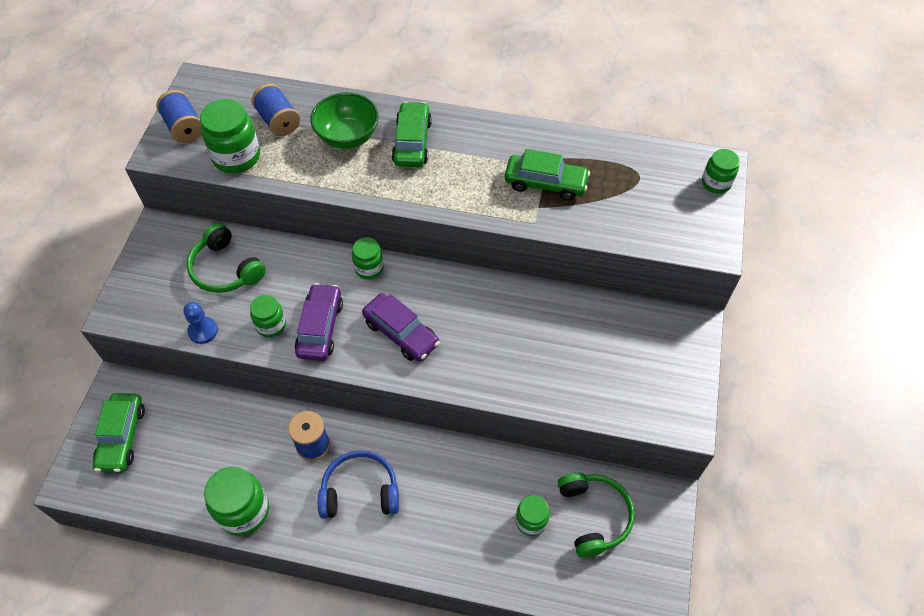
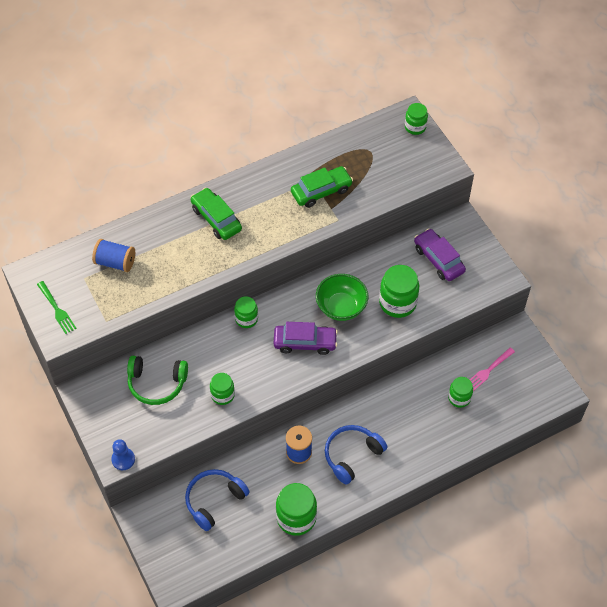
camera: 40 degrees left, 0 degrees up
green car [93,393,145,472] -> none
blue spool [156,90,201,143] -> green fork [37,281,77,334]
blue pawn [183,302,218,344] -> blue pawn moved to [111,439,135,470]
green jar [200,99,260,173] -> green jar moved to [379,265,419,318]
purple car [295,283,343,361] -> purple car moved to [414,228,466,281]
green bowl [311,92,379,149] -> green bowl moved to [316,274,368,321]
green headphones [558,473,635,558] -> pink fork [470,348,515,391]
none -> blue headphones [185,469,250,531]

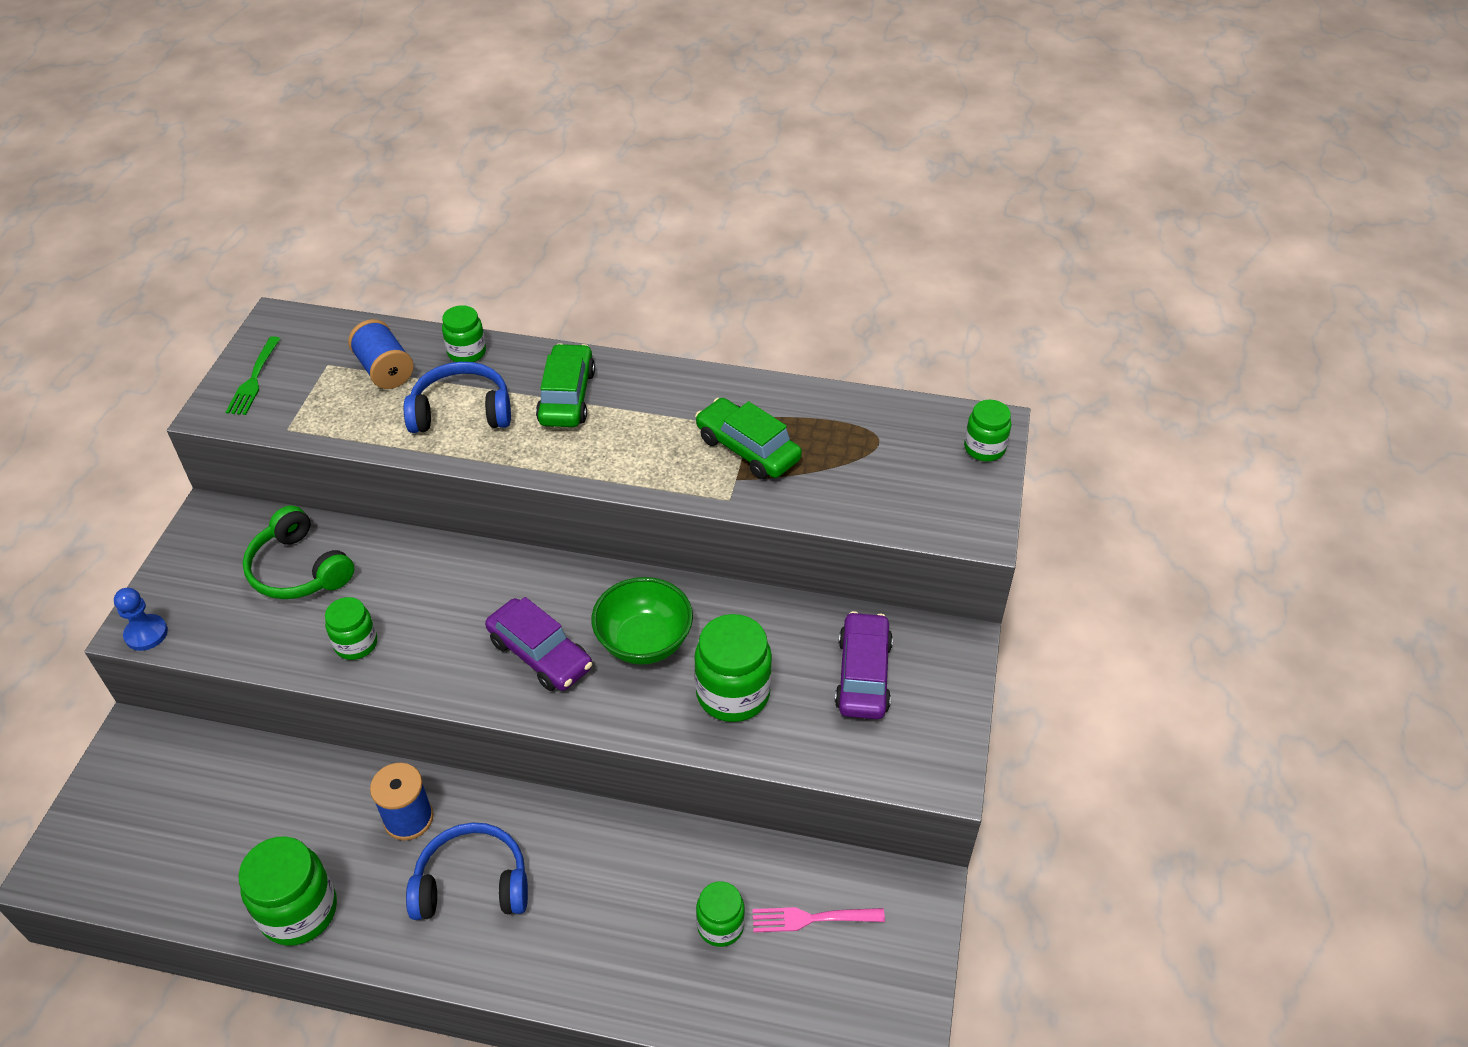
camera: 40 degrees right, 10 degrees down
blue headphones [185,469,250,531] -> blue headphones moved to [404,362,511,433]
green jar [234,296,258,328] -> green jar moved to [442,305,486,362]
green car [291,166,353,208] -> green car turned 150 degrees counterclockwise [695,398,802,479]

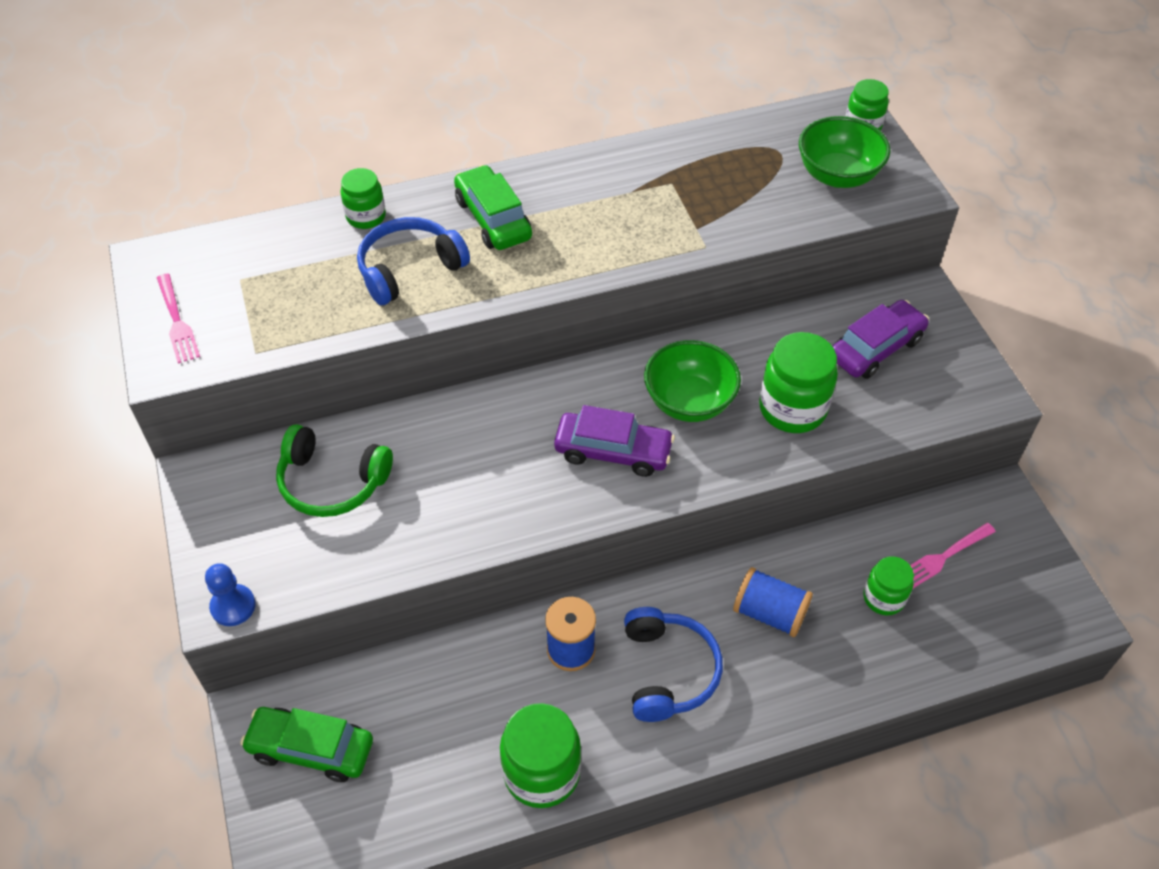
camera: 30 degrees left, 5 degrees up
green fork [226,336,281,415] -> pink fork [157,274,200,363]
green jar [325,597,377,660] -> none
blue spool [348,319,414,389] -> blue spool moved to [733,567,813,637]
blue headphones [406,822,528,920] -> blue headphones turned 120 degrees clockwise [624,607,723,722]
green car [695,398,802,479] -> green car moved to [240,707,373,782]
purple car [835,611,893,719] -> purple car turned 75 degrees clockwise [832,300,929,379]
none -> green bowl [799,116,891,188]

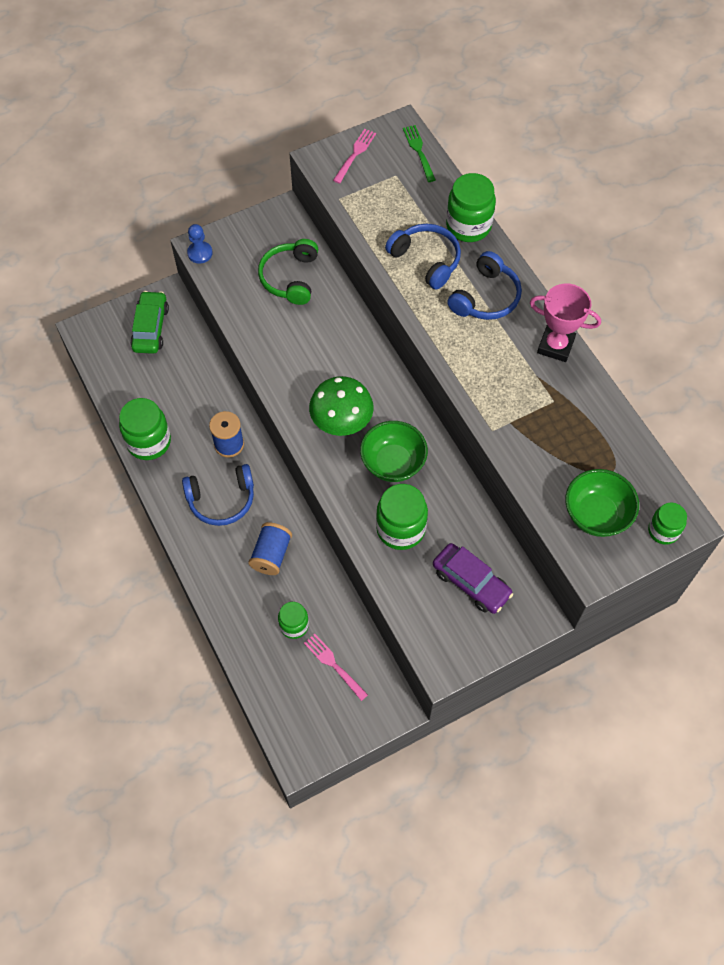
camera: 80 degrees right, 10 degrees up
pink fork [157,274,200,363] -> pink fork turned 150 degrees clockwise [333,129,376,184]
green jar [341,168,386,229] -> green jar [446,173,496,242], size x1.66
green car [454,165,532,250] -> blue headphones [447,251,522,320]
purple car [554,405,675,477] -> green mushroom [309,376,374,436]
none -> green fork [403,125,436,182]
none -> pink trophy [530,283,601,362]

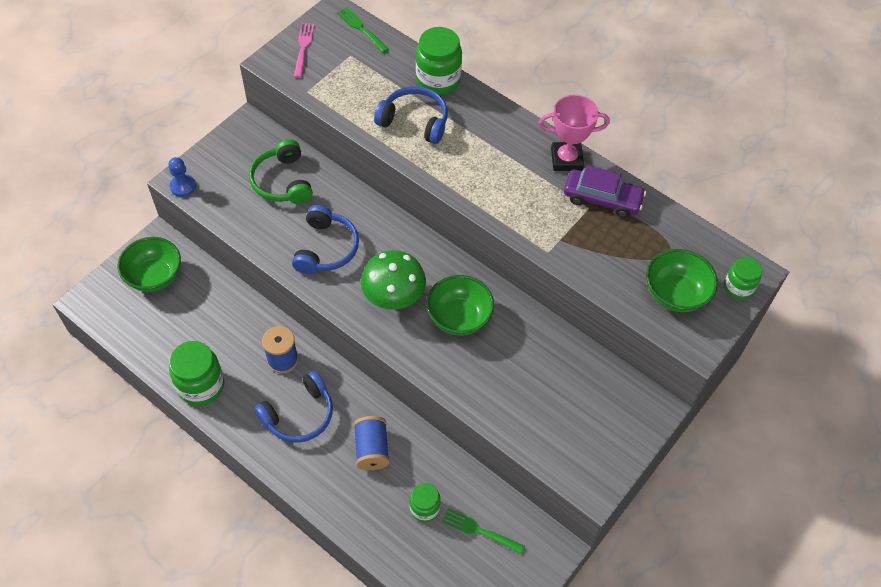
camera: 25 degrees left, 5 degrees down
green car [130,291,169,354] -> green bowl [117,237,181,292]
pink fork [304,634,368,701] -> green fork [442,508,525,555]
green jar [376,484,428,550] -> none
purple car [433,543,513,614] -> purple car moved to [564,165,646,218]
blue headphones [447,251,522,320] -> blue headphones moved to [292,205,359,274]

